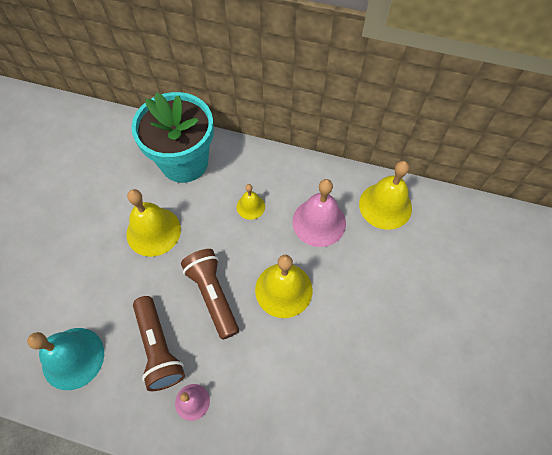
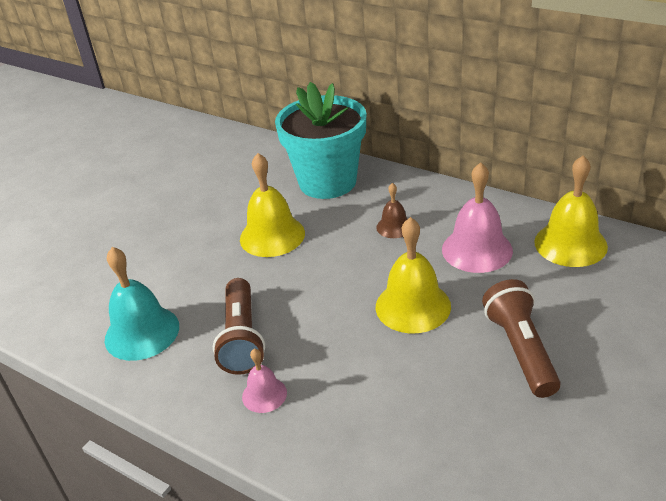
camera: 20 degrees right, 25 degrees down
brown flashlight [181,249,239,340] -> brown flashlight moved to [482,279,561,398]
yellow bell [237,184,265,220] -> brown bell [376,183,407,238]

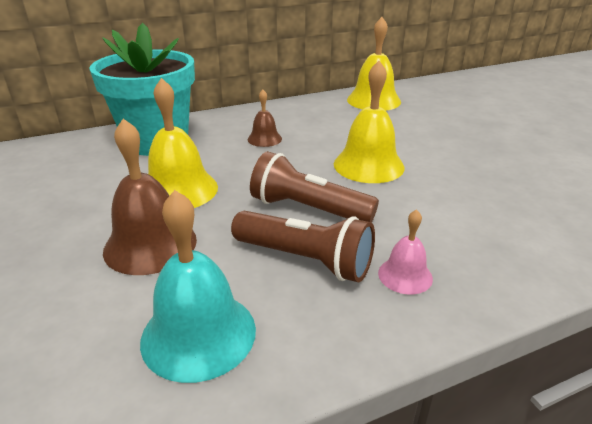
camera: 60 degrees left, 5 degrees down
pink bell [442,162,513,273] -> none
brown flashlight [482,279,561,398] -> brown flashlight moved to [250,151,379,223]
none -> brown bell [103,119,197,275]

